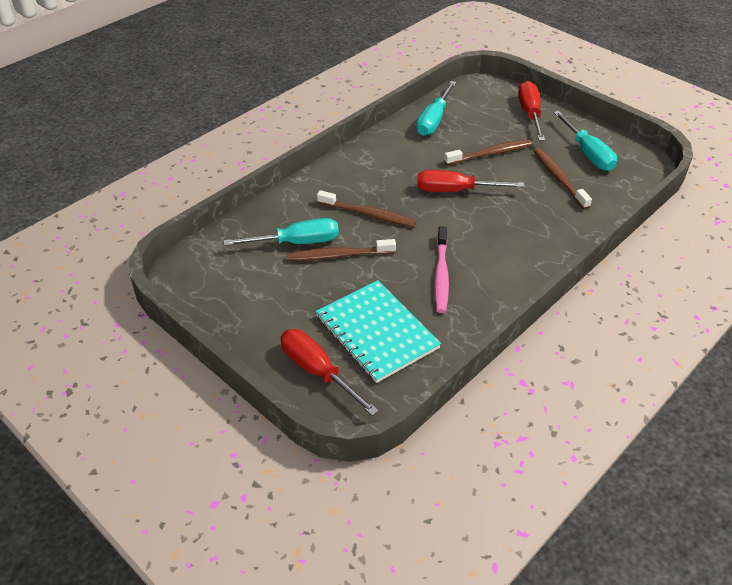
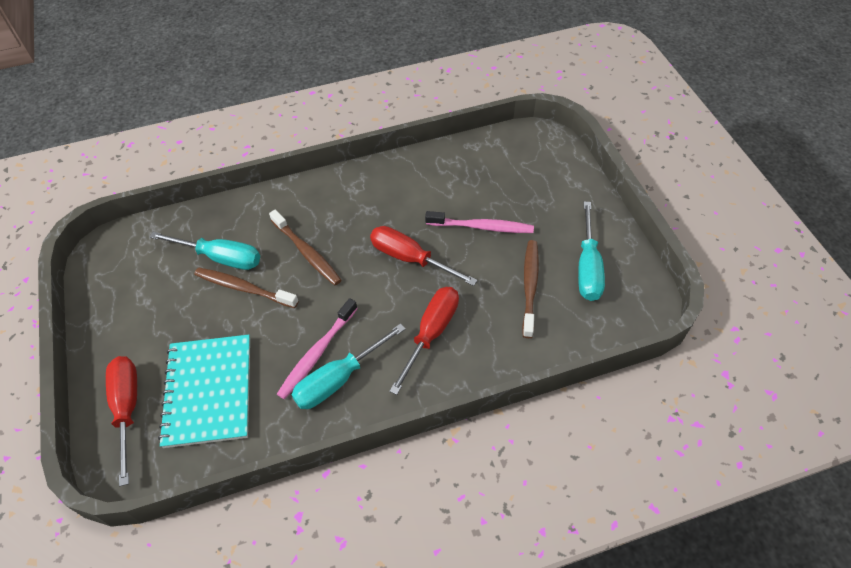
camera: 30 degrees right, 10 degrees up
turquoise screwdriver [416,81,456,136] -> turquoise screwdriver moved to [292,323,406,409]
brown toothbrush [444,140,532,165] -> pink toothbrush [425,211,534,233]
red screwdriver [518,81,545,141] -> red screwdriver moved to [389,287,459,395]

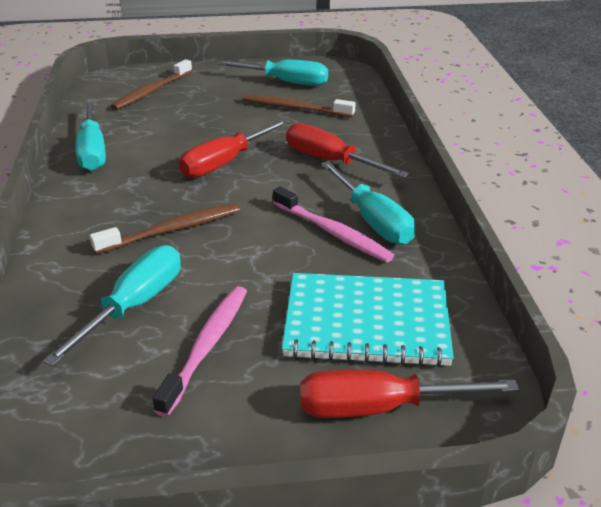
camera: 80 degrees left, 20 degrees down
brown toothbrush [194,267,299,308] -> brown toothbrush moved to [111,59,192,110]
pink toothbrush [425,211,534,233] -> pink toothbrush moved to [152,286,247,417]
none -> turquoise screwdriver [75,102,106,171]

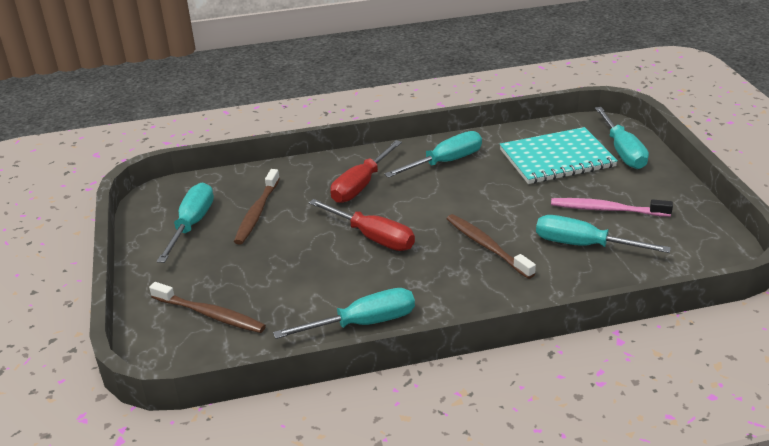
camera: 95 degrees left, 0 degrees up
pink toothbrush [273,186,394,262] -> none
turquoise notebook [282,273,454,367] -> turquoise notebook turned 75 degrees clockwise [500,127,618,184]
red screwdriver [300,370,520,418] -> turquoise screwdriver [595,107,649,169]

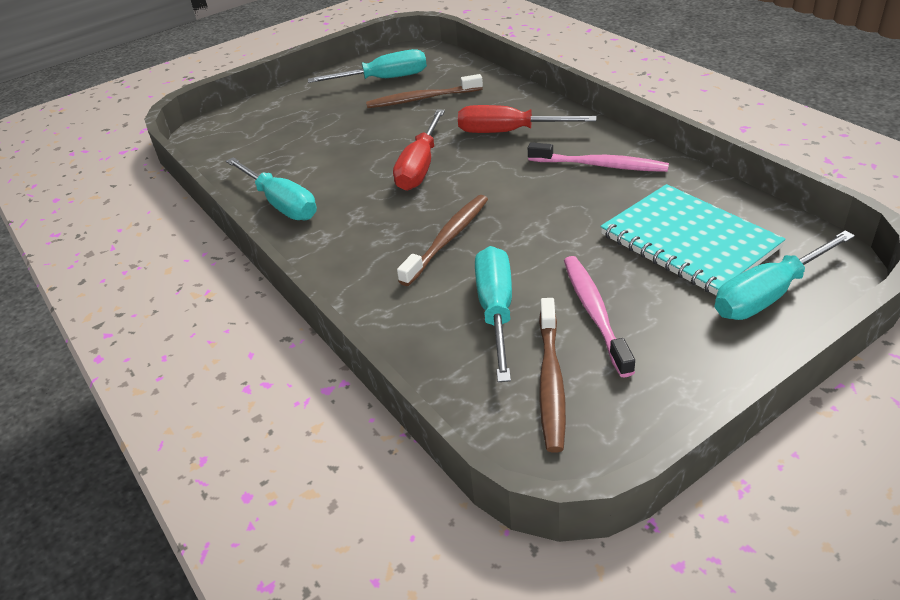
camera: 70 degrees right, 5 degrees up
brown toothbrush [149,282,266,333] -> brown toothbrush moved to [539,298,566,453]
turquoise screwdriver [384,131,482,178] -> pink toothbrush [528,142,669,172]

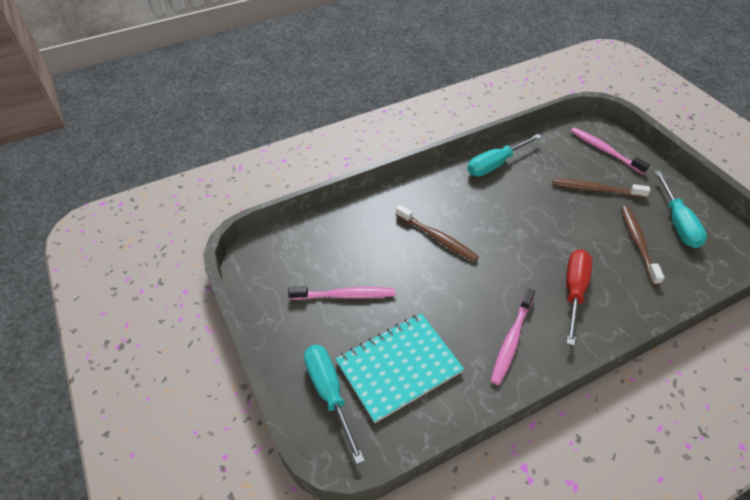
camera: 95 degrees right, 10 degrees up
red screwdriver [393,109,445,191] -> none
turquoise screwdriver [475,246,512,382] -> none
brown toothbrush [539,298,566,453] -> brown toothbrush moved to [553,179,650,198]
none -> pink toothbrush [570,127,650,174]

